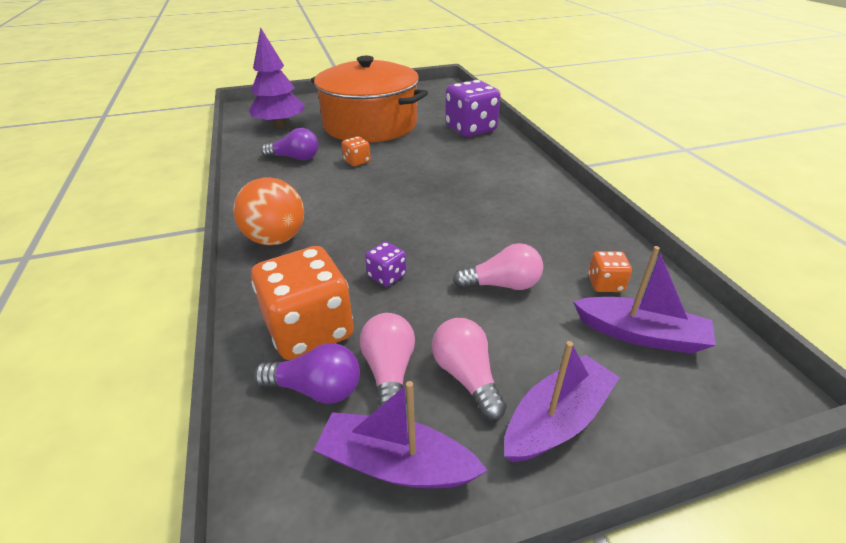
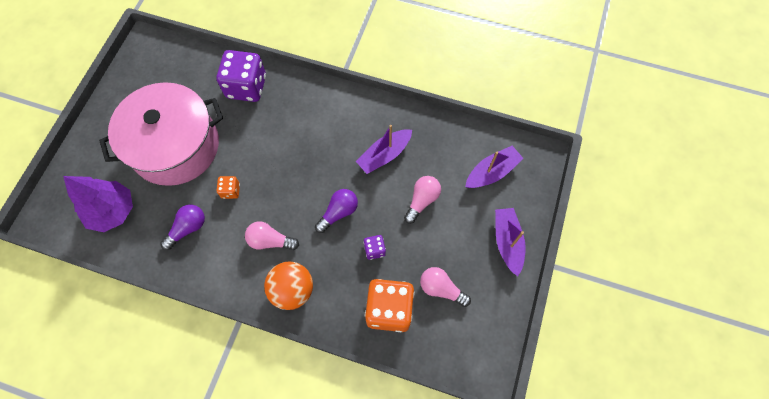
camera: 55 degrees left, 30 degrees up
purple light bulb [254,343,360,404] -> purple light bulb moved to [315,189,358,233]
orange pot [311,56,428,143] -> pink pot [99,82,223,186]
purple boat [314,381,488,488] -> purple boat moved to [356,125,412,174]
pink light bulb [432,318,507,420] -> pink light bulb moved to [245,221,299,250]
orange dice [588,251,632,292] -> none

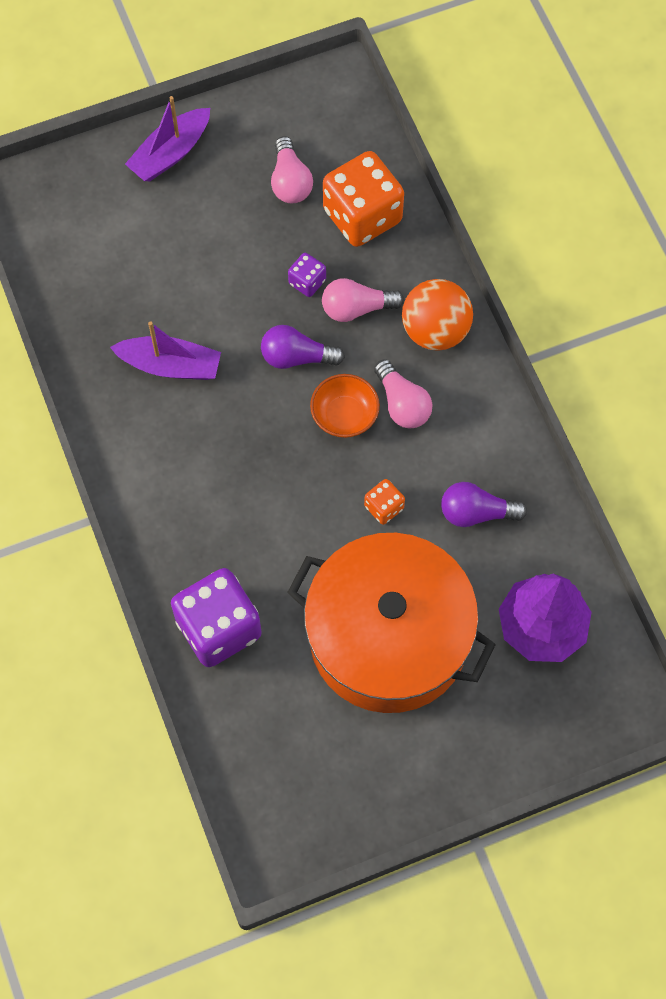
camera: 130 degrees left, 0 degrees up
pink pot [99,82,223,186] -> orange pot [287,533,496,713]
pink light bulb [404,176,441,224] -> pink light bulb moved to [322,278,404,322]
purple boat [465,146,524,188] -> none
none -> orange bowl [310,374,380,438]

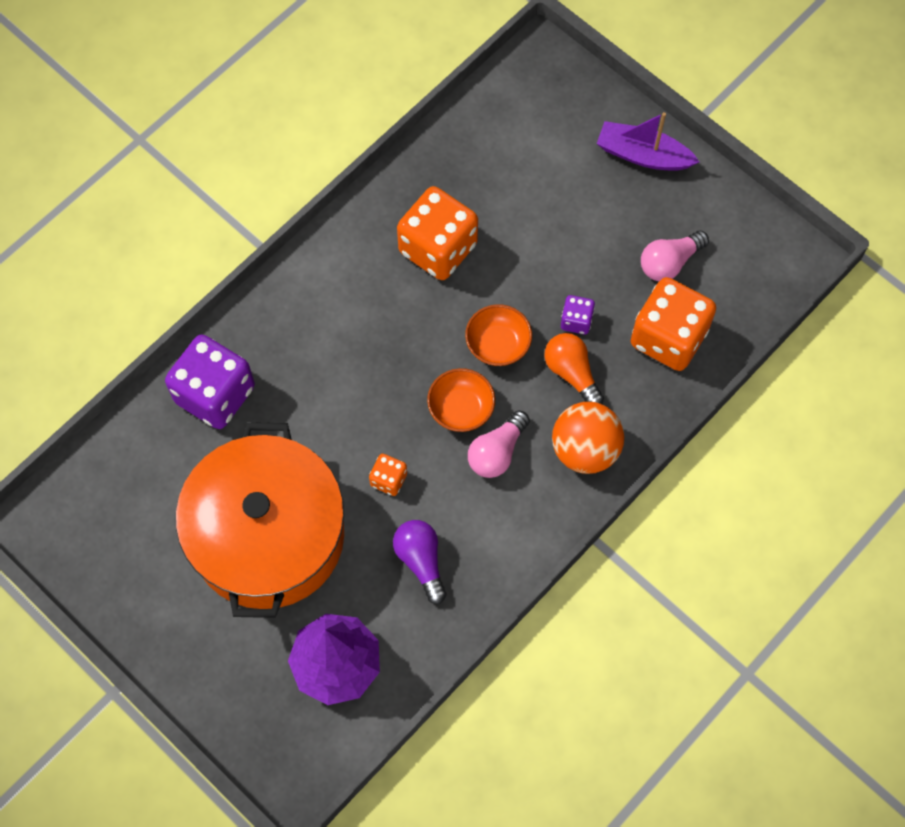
camera: 65 degrees right, 0 degrees up
purple boat [110,321,221,380] -> orange dice [397,186,478,280]
purple light bulb [261,325,345,369] -> orange bowl [465,304,532,366]
pink light bulb [322,278,404,322] -> orange light bulb [545,333,604,404]

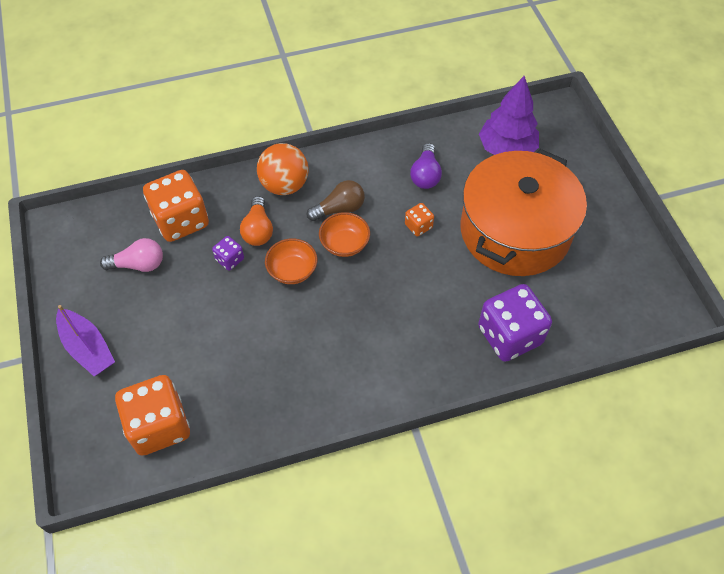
camera: 150 degrees left, 10 degrees down
orange dice [397,186,478,280] -> orange dice moved to [115,375,190,456]
pink light bulb [468,410,530,478] -> brown light bulb [307,180,365,221]

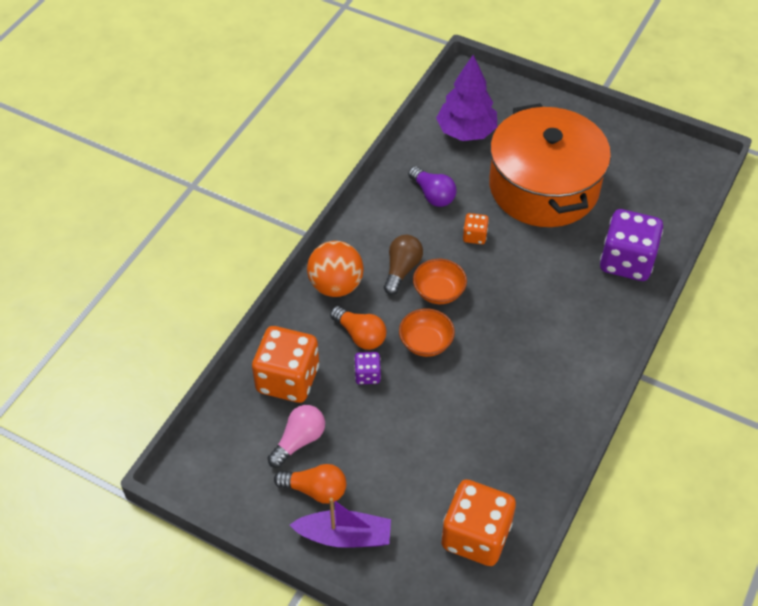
camera: 45 degrees left, 5 degrees down
none -> orange light bulb [274,464,346,504]

